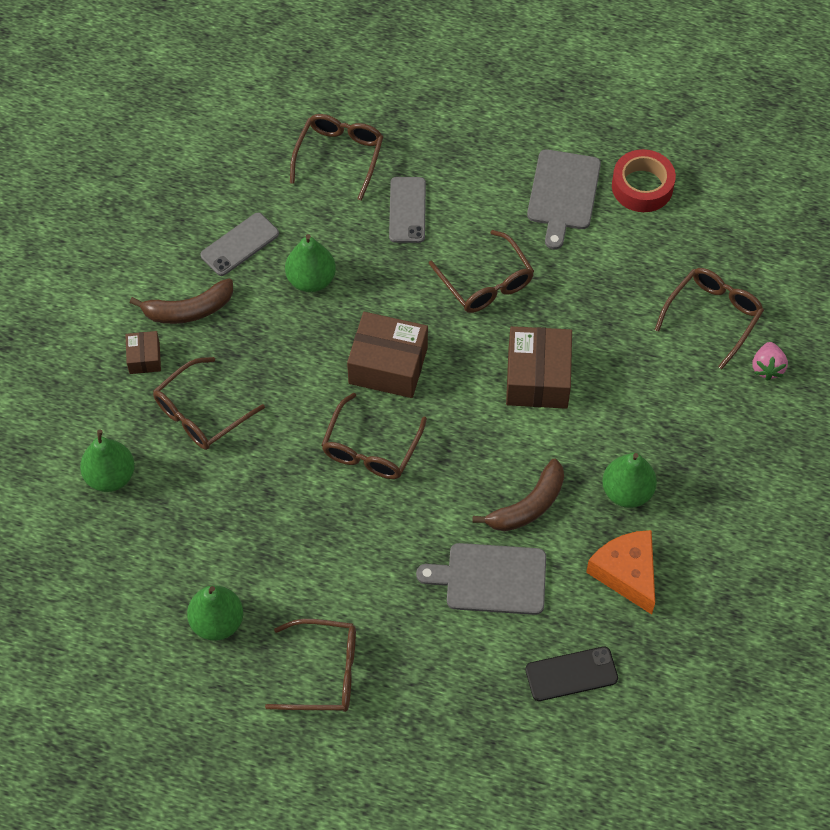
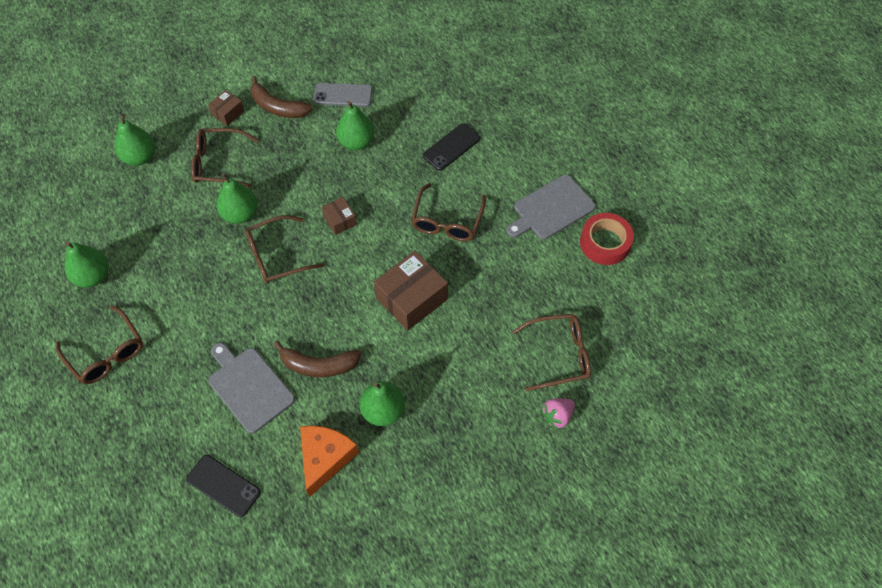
camera: 45 degrees right, 0 degrees up
brown glasses [290,114,383,201] -> none
brown box [347,312,428,398] -> brown box [322,197,357,235], size x0.52
grey phone [389,177,426,243] -> black phone [423,124,480,171]
none -> green pear [217,173,258,224]

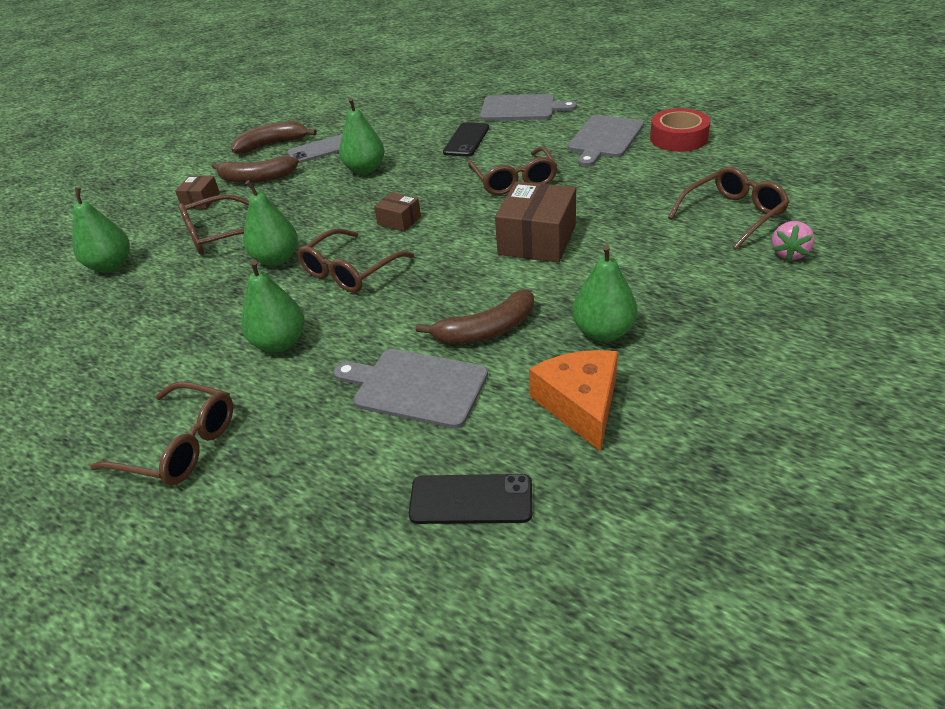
camera: 25 degrees left, 20 degrees down
green pear [65,242,109,288] -> green pear moved to [241,260,305,352]
none -> brown banana [231,121,317,154]
none -> grey cutting board [480,94,577,121]

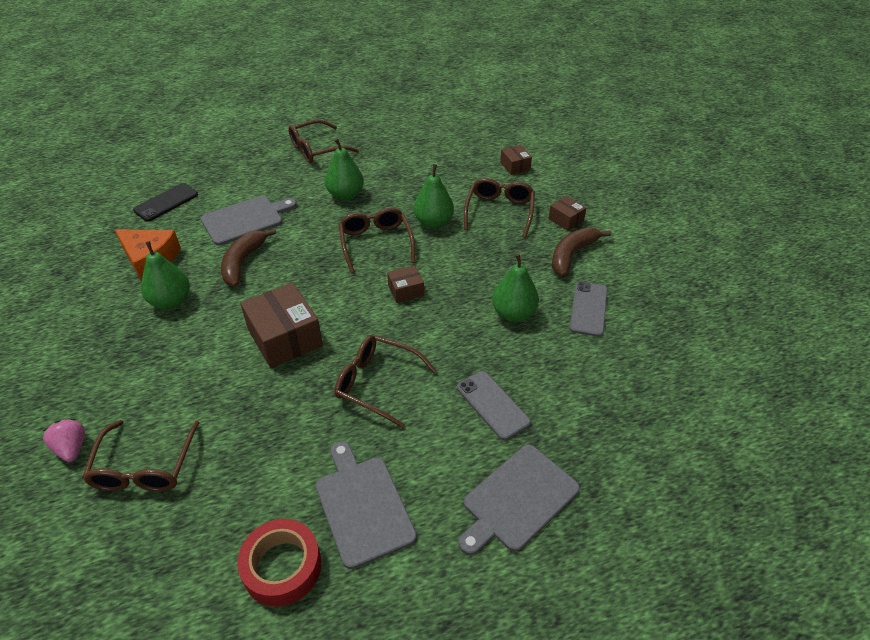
camera: 125 degrees right, 5 degrees up
green pear [73,187,130,273] -> brown box [500,145,532,175]
brown banana [231,121,317,154] -> none
black phone [443,122,489,157] -> grey phone [457,371,531,440]

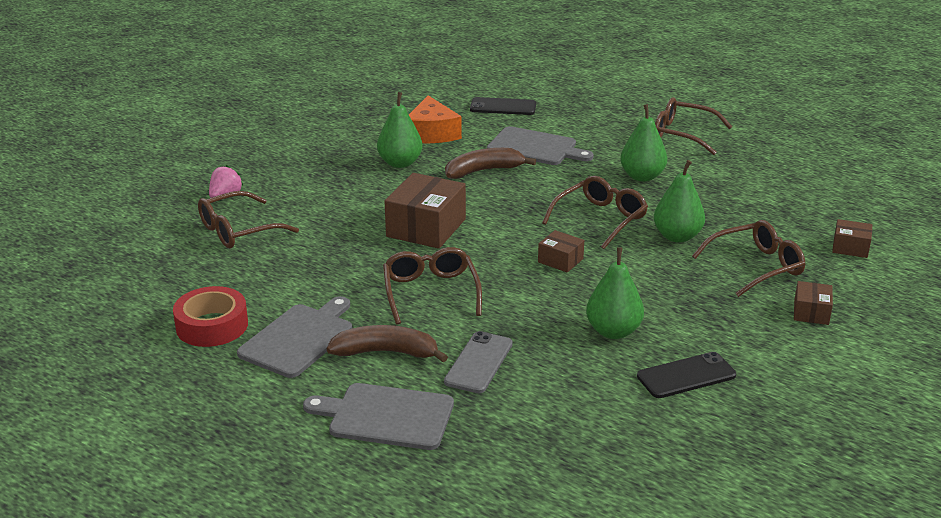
camera: 55 degrees right, 15 degrees down
brown box [500,145,532,175] -> brown box turned 75 degrees clockwise [832,219,872,258]
brown banana [552,227,611,277] -> brown banana moved to [327,325,448,362]
grey phone [570,281,608,337] -> black phone [637,352,736,398]

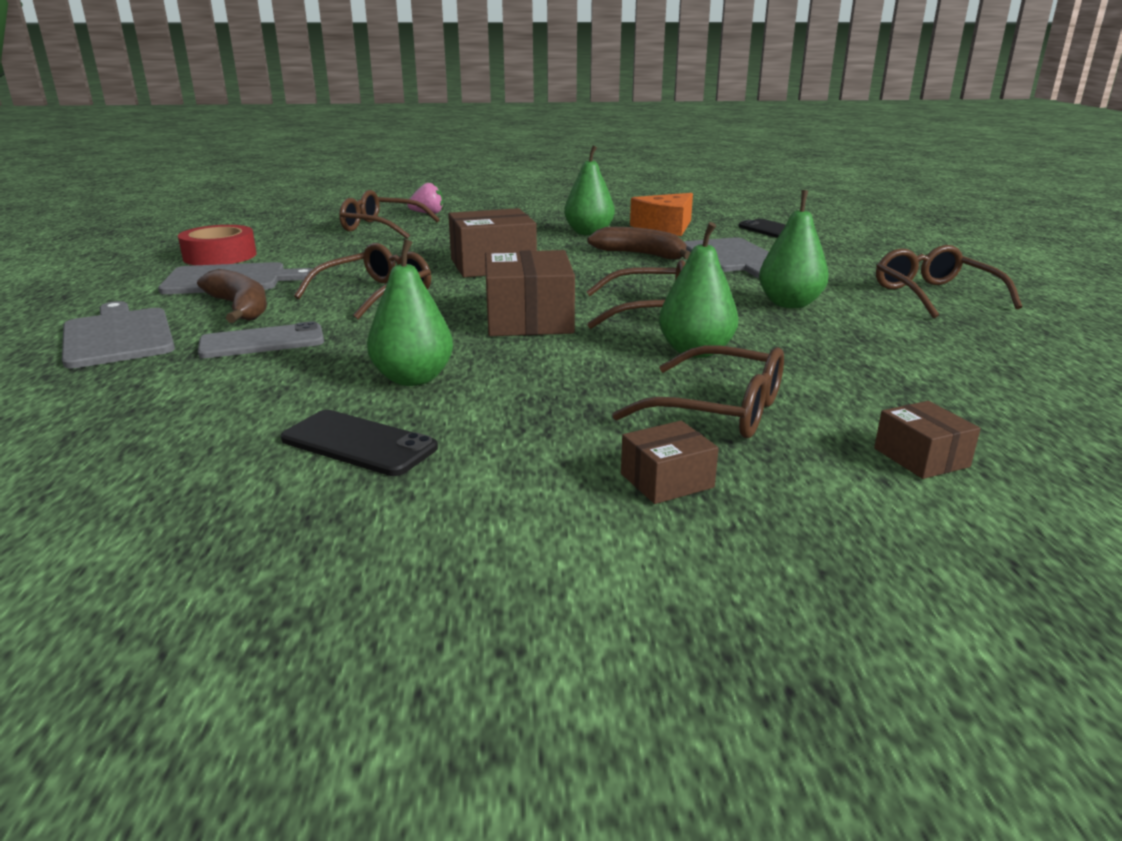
camera: 50 degrees right, 5 degrees down
brown box [538,230,584,272] -> brown box [485,250,575,336], size x1.94

